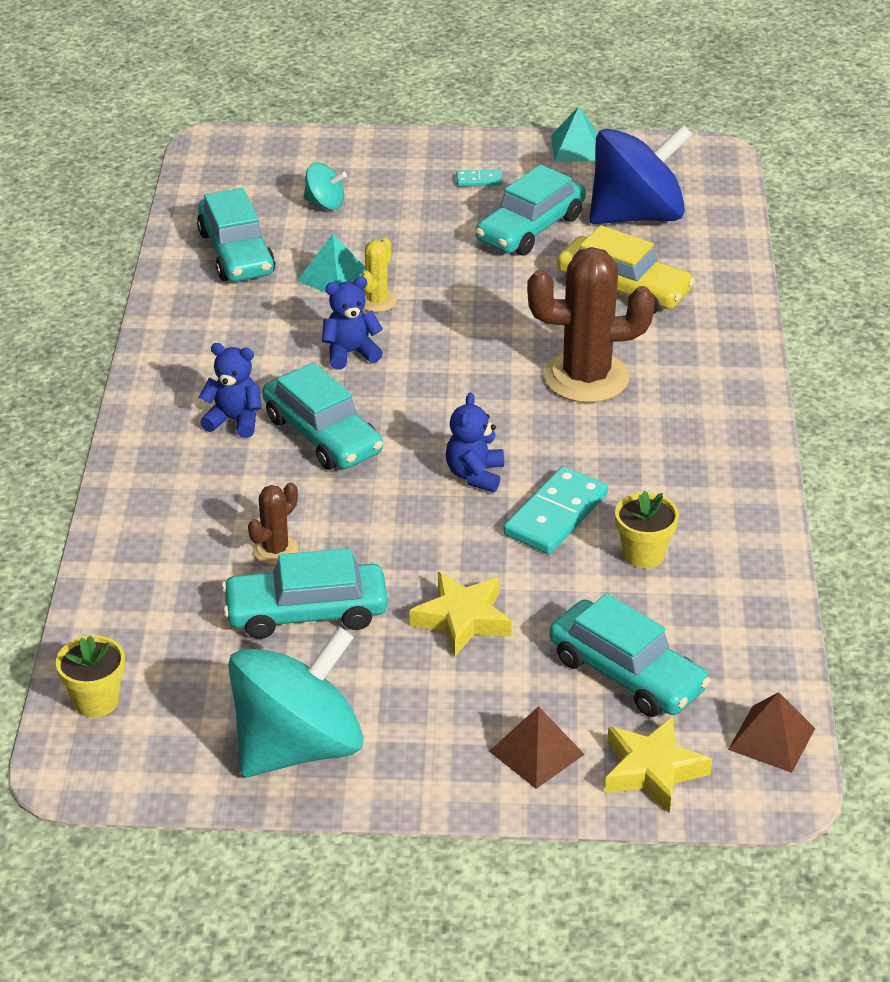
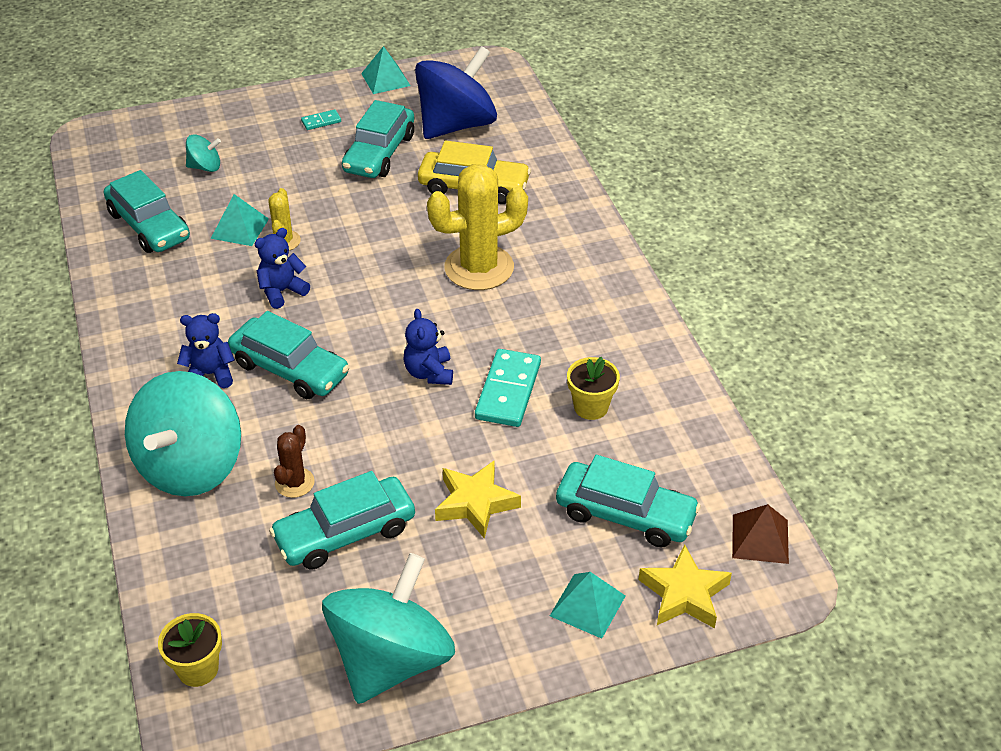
camera: 20 degrees left, 5 degrees up
brown pyramid [489,706,585,789] -> turquoise pyramid [550,572,625,639]
brown cactus [527,247,655,403] -> yellow cactus [427,164,528,290]
none -> turquoise spinning top [125,371,241,496]

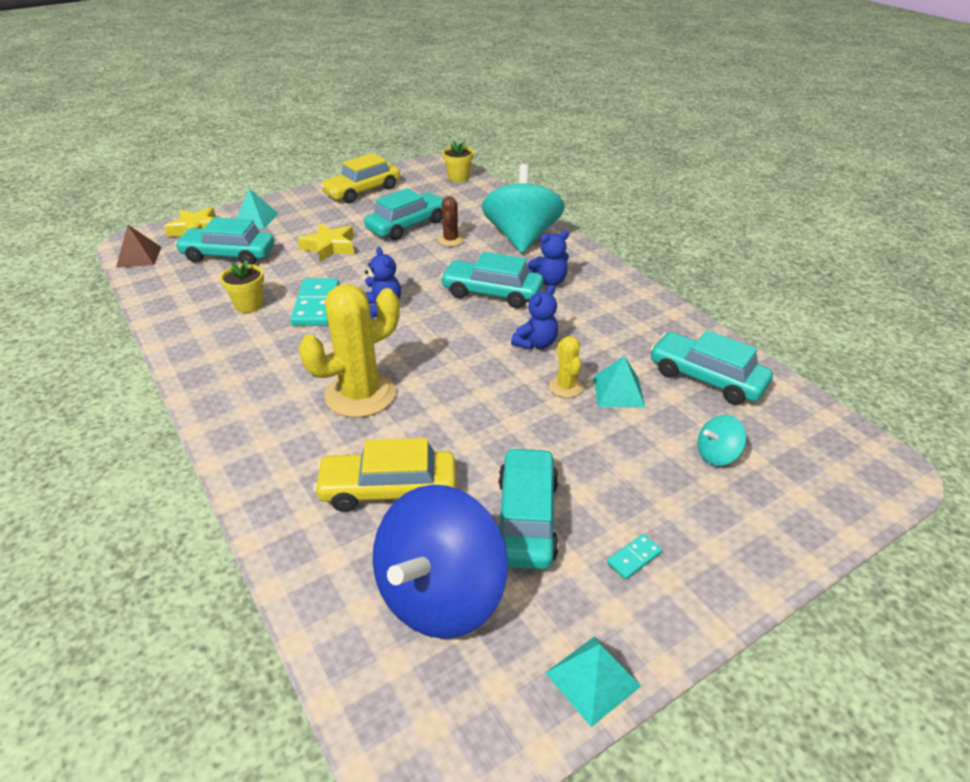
camera: 165 degrees right, 5 degrees down
turquoise spinning top [322,553,455,704] -> yellow car [320,153,400,203]

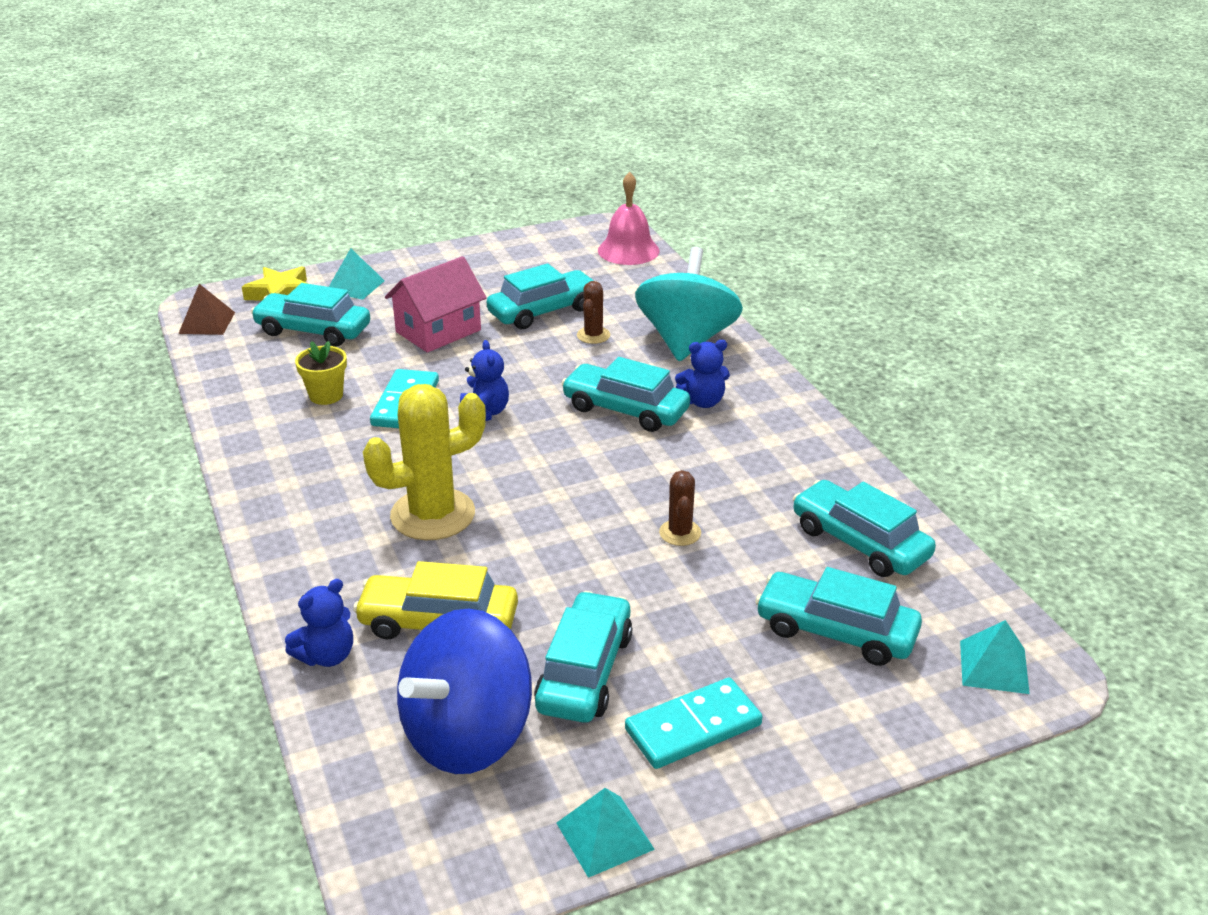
camera: 10 degrees right, 5 degrees down
yellow star [298,223,354,262] -> pink house [385,256,487,353]
yellow car [320,153,400,203] -> none
yellow flower pot [442,140,474,182] -> pink bell [598,172,660,265]
blue teddy bear [511,285,558,350] -> blue teddy bear moved to [285,579,353,667]
yellow cactus [549,336,583,398] -> brown cactus [659,470,701,546]
turquoise pyramid [593,356,645,407] -> turquoise pyramid moved to [960,620,1030,694]
turquoise domino [607,534,662,580] -> turquoise domino [625,677,763,769], size x2.06
turquoise spinning top [698,415,747,466] -> turquoise car [755,567,922,666]

